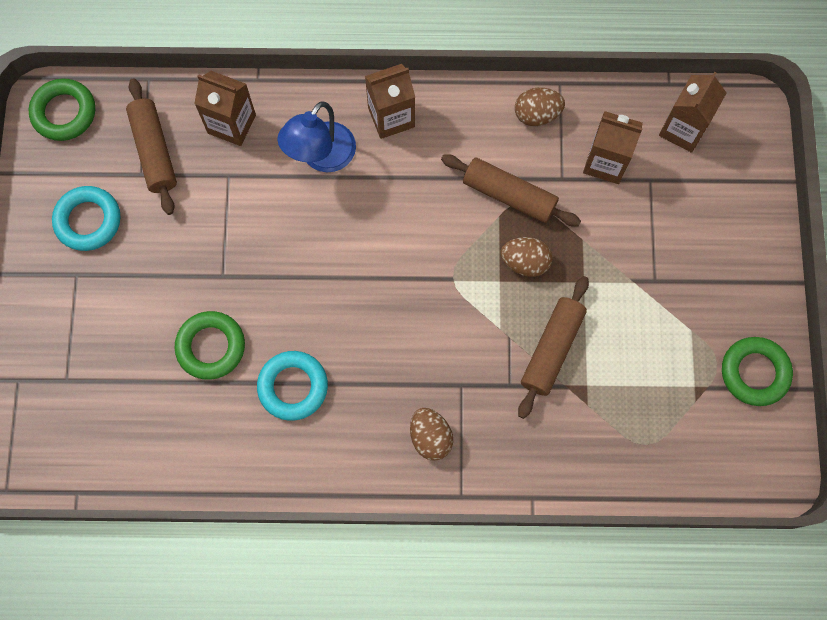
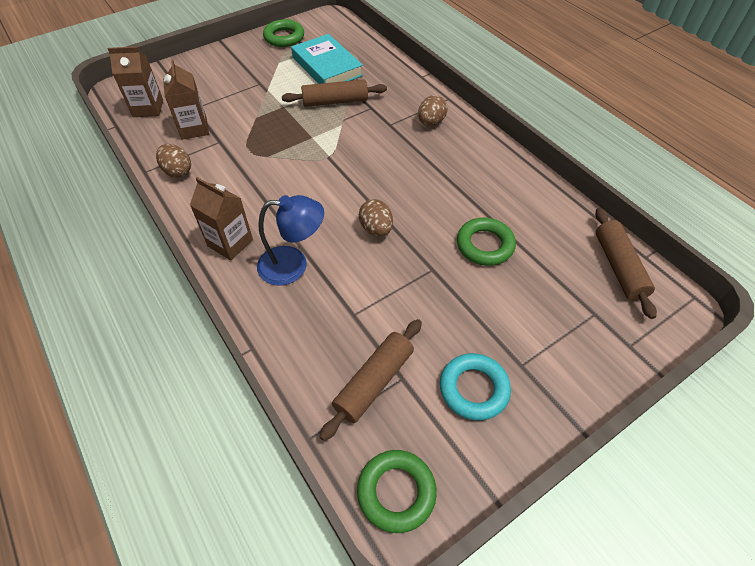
camera: 125 degrees left, 20 degrees down
brown carton [194,71,256,146] -> none
turquoise ring [257,351,328,421] -> none
brown rolling pin [441,154,581,226] -> brown rolling pin moved to [595,208,657,319]
brown egg [501,237,553,277] -> brown egg moved to [359,199,393,237]
none -> turquoise book [291,34,363,84]

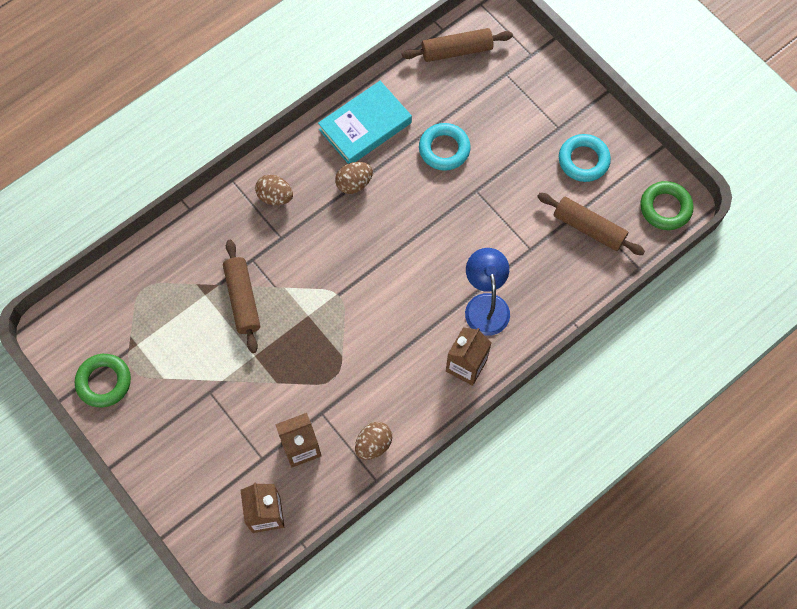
camera: 95 degrees left, 15 degrees up
turquoise book [291,34,363,84] -> turquoise book moved to [318,81,412,164]
brown egg [359,199,393,237] -> brown egg moved to [335,162,373,194]
green ring [457,218,516,266] -> turquoise ring [419,123,471,171]

